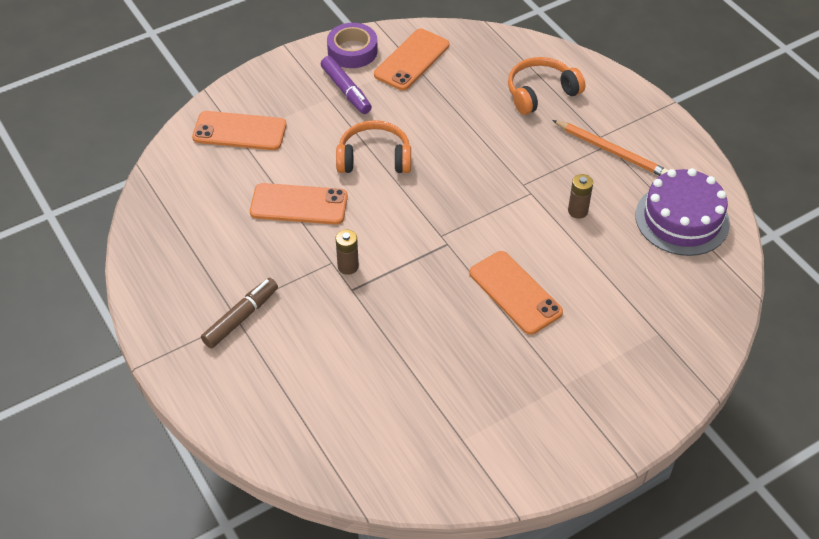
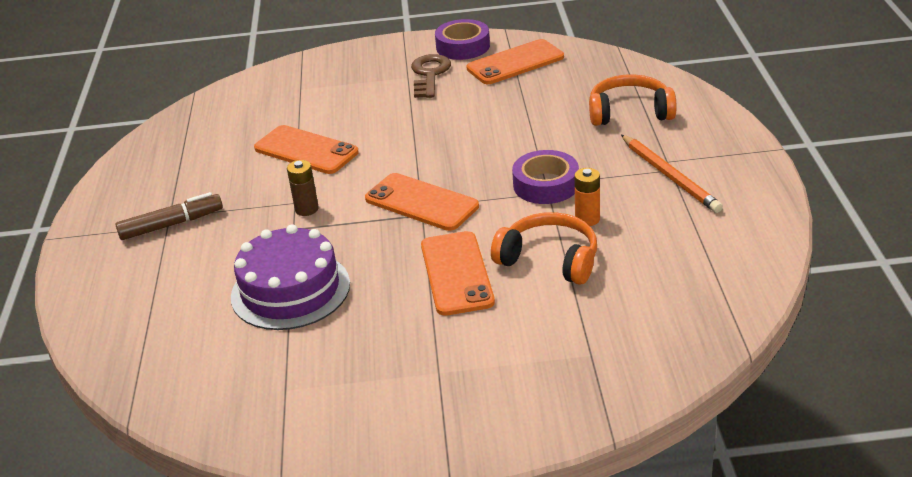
camera: 30 degrees right, 15 degrees down
orange phone [192,111,287,150] -> orange phone moved to [365,173,479,231]
purple marker [321,56,372,114] -> brown key [411,54,451,98]
orange headphones [336,120,411,173] -> orange headphones moved to [491,212,597,285]
brown battery [568,174,593,219] -> orange battery [574,168,600,226]
purple cake [635,168,730,256] -> purple cake moved to [231,224,350,330]
none -> purple tape [512,150,579,204]

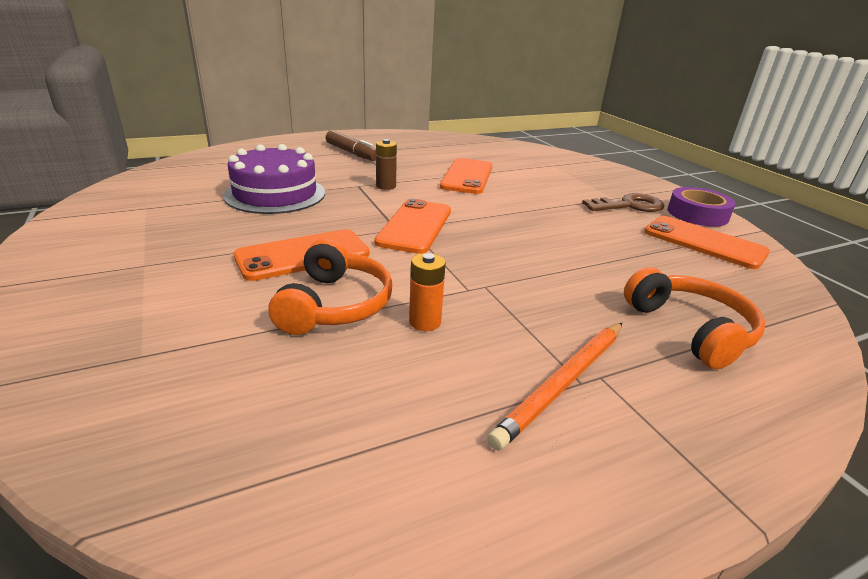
camera: 65 degrees right, 5 degrees down
purple tape [512,150,579,204] -> none

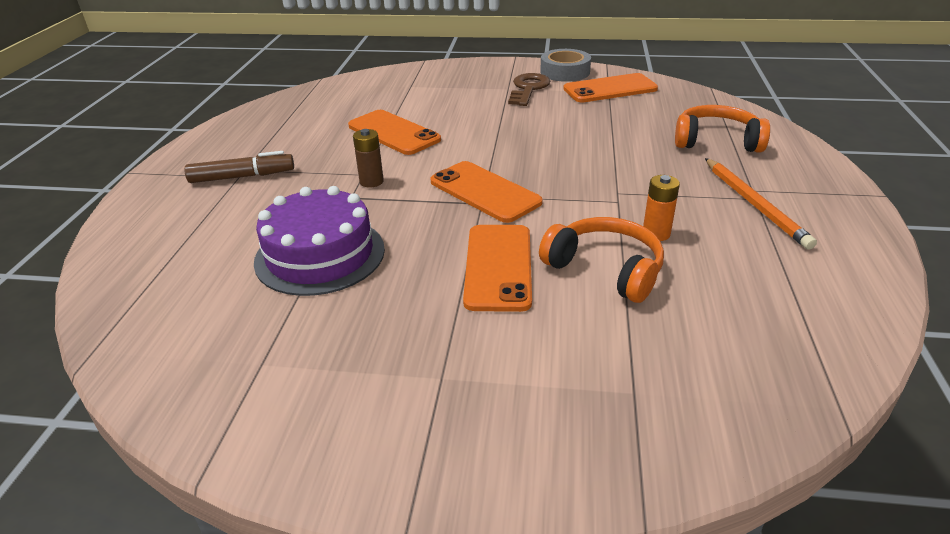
camera: 55 degrees left, 5 degrees up
purple tape [667,187,736,227] -> grey tape [540,49,591,82]

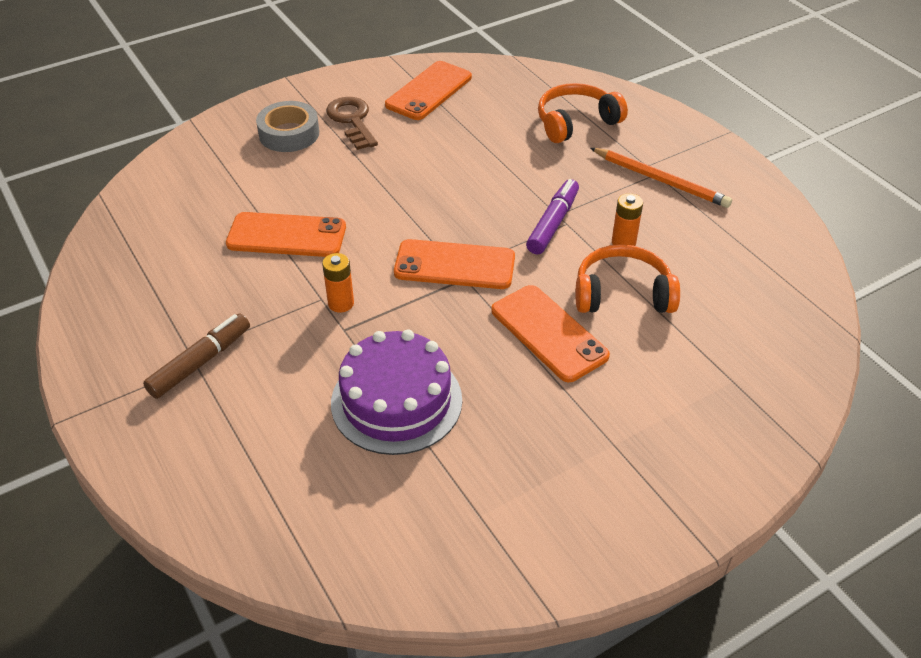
camera: 40 degrees left, 10 degrees up
brown battery [353,129,384,188] -> orange battery [322,253,354,313]
grey tape [540,49,591,82] -> grey tape moved to [256,101,319,152]
none -> purple marker [526,179,579,255]

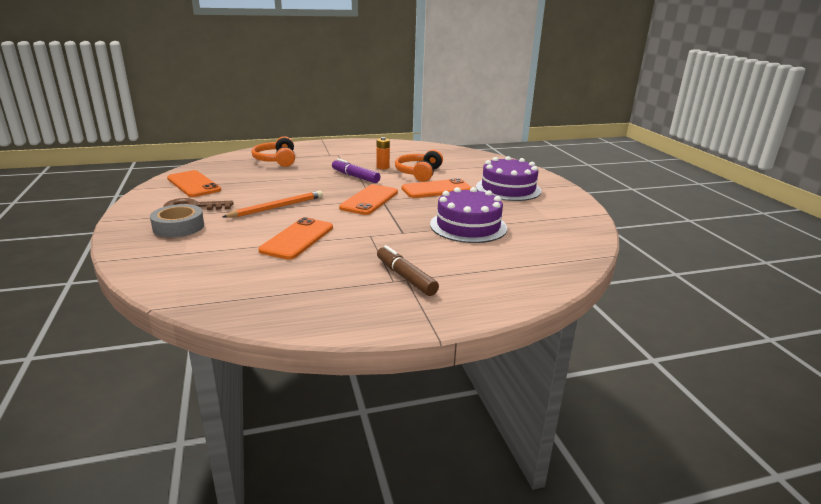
camera: 75 degrees left, 20 degrees down
orange battery [322,253,354,313] -> none
orange pencil [590,148,732,208] -> orange pencil moved to [222,191,323,218]
none -> purple cake [476,156,542,201]

